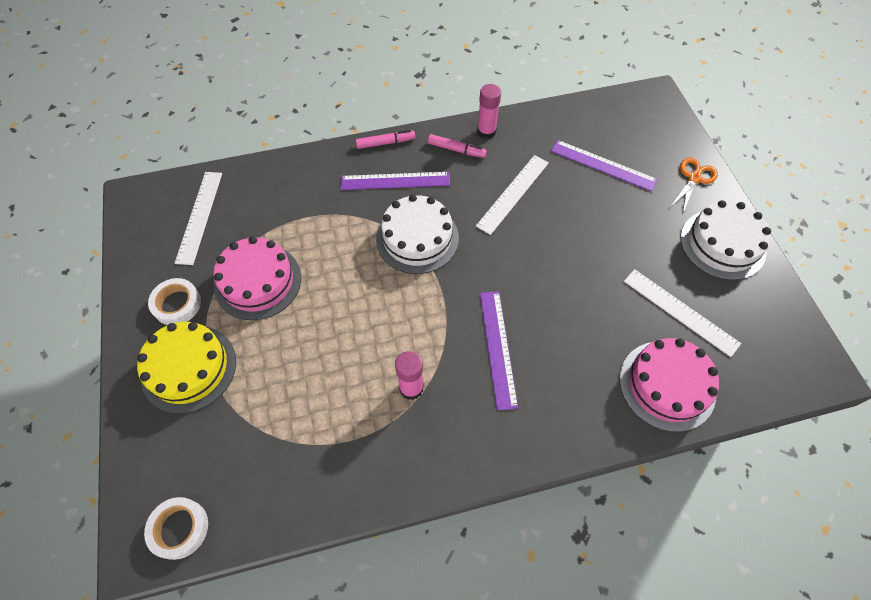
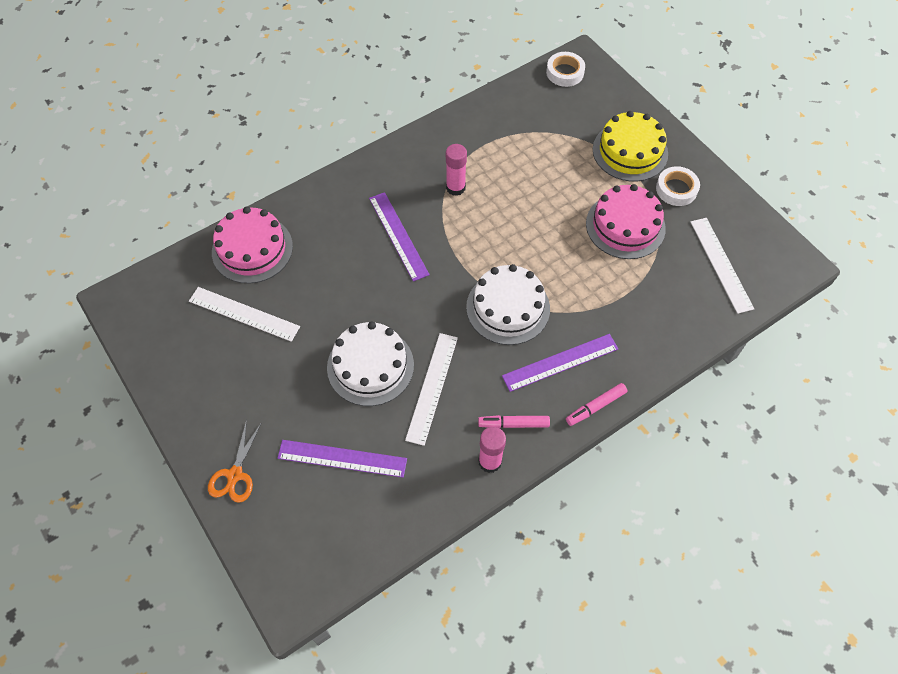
camera: 160 degrees right, 0 degrees up
white cake [680,200,771,280] -> white cake moved to [327,322,414,406]

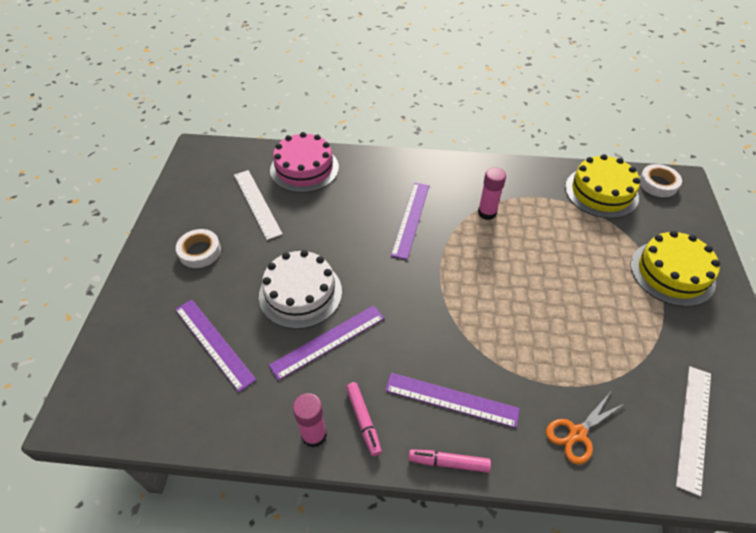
camera: 40 degrees right, 10 degrees down
orange scissors [208,419,262,503] -> orange scissors moved to [546,393,624,464]
white ruler [405,333,458,446] -> purple ruler [269,305,384,380]
white cake [466,264,550,345] -> none
pink marker [478,415,550,428] -> pink marker turned 150 degrees counterclockwise [346,382,382,457]
pink cake [586,184,666,259] -> none
white tape [656,166,700,206] -> white tape moved to [176,229,221,268]
none -> yellow cake [565,154,640,219]

